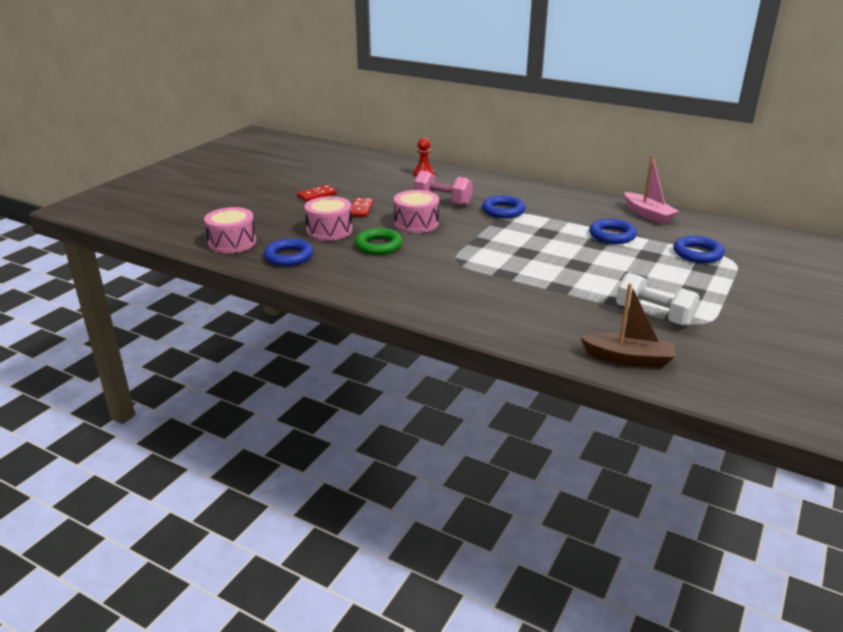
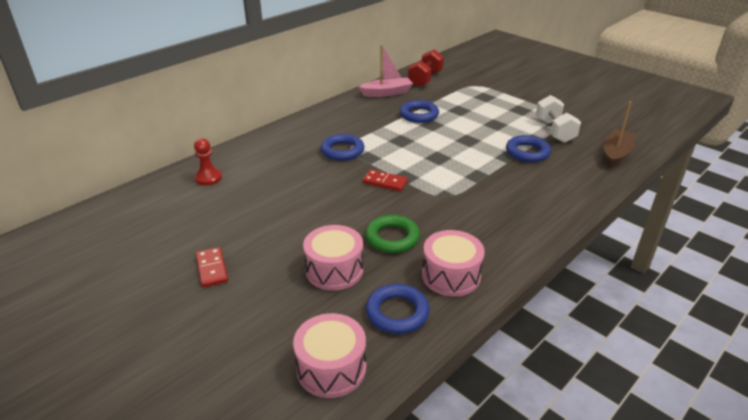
camera: 75 degrees left, 5 degrees up
red domino [351,198,373,217] -> red domino moved to [363,170,408,192]
pink drum [394,190,439,233] -> pink drum moved to [422,230,485,297]
pink dumbbell [414,171,473,206] -> none
white dumbbell [616,273,700,326] -> white dumbbell turned 60 degrees counterclockwise [535,95,581,143]
blue ring [673,236,725,263] -> blue ring moved to [506,135,551,162]
none -> red dumbbell [408,49,444,87]

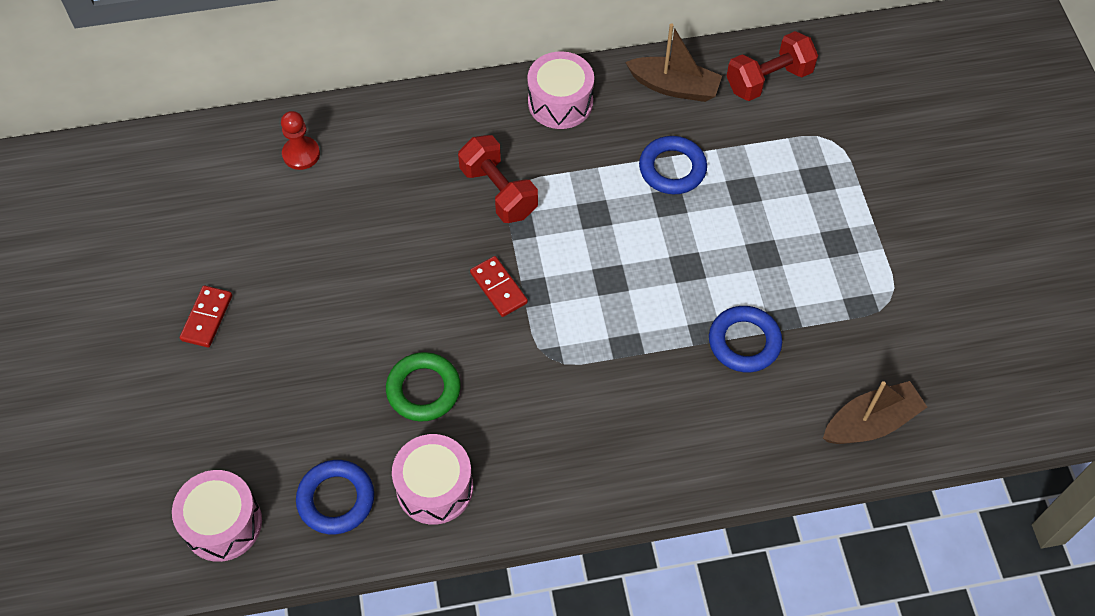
camera: 35 degrees right, 25 degrees up
pink drum [303,225,364,290] -> pink drum moved to [527,51,594,129]
blue ring [320,134,364,161] -> red dumbbell [458,135,538,223]
pink boat [359,45,413,97] -> brown boat [625,23,722,102]
white dumbbell [535,95,581,143] -> none

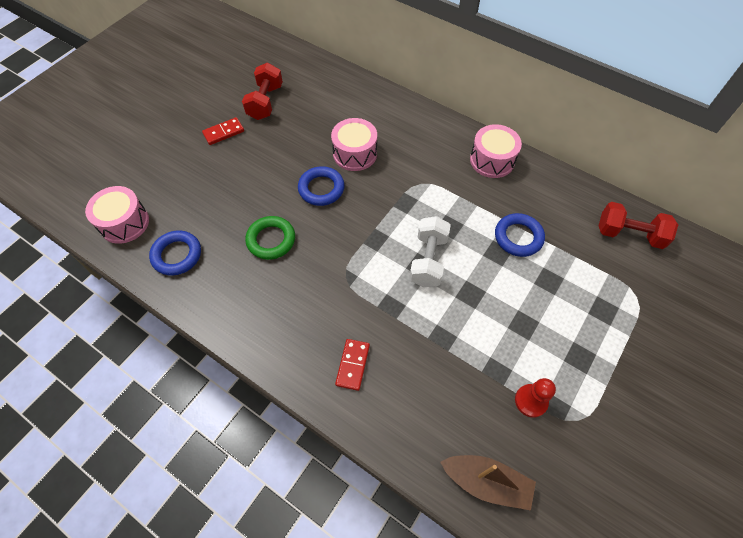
camera: 45 degrees right, 0 degrees up
red pawn [281,111,320,170] -> red pawn moved to [515,378,556,418]
pink drum [392,434,473,525] -> pink drum moved to [331,118,377,171]
red dumbbell [458,135,538,223] -> red dumbbell moved to [242,63,283,120]
red domino [470,256,528,317] -> red domino moved to [335,339,370,391]
brown boat [625,23,722,102] -> none
blue ring [709,306,782,373] -> blue ring moved to [298,166,345,206]
none -> white dumbbell [409,216,451,287]

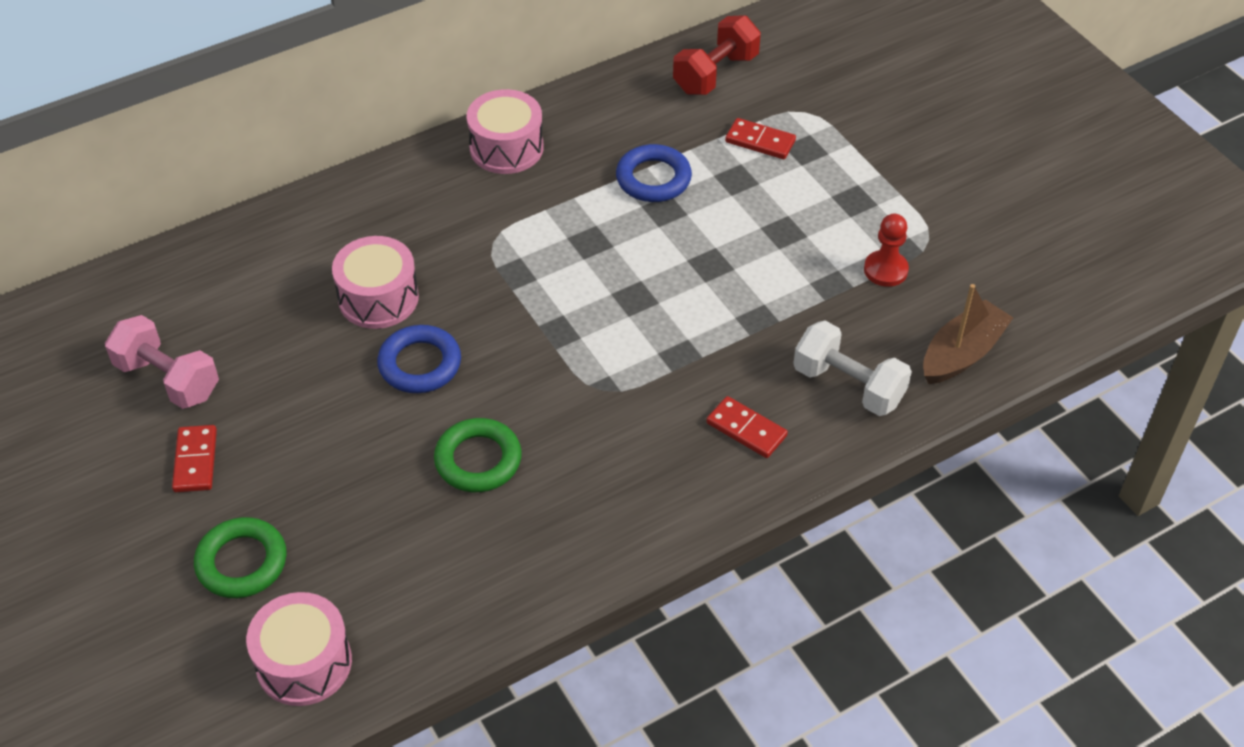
camera: 65 degrees left, 10 degrees down
blue ring [149,231,201,276] -> none
red dumbbell [242,63,283,120] -> pink dumbbell [105,315,219,409]
white dumbbell [409,216,451,287] -> white dumbbell moved to [793,321,912,416]
none -> green ring [194,517,287,598]
none -> red domino [725,118,796,159]

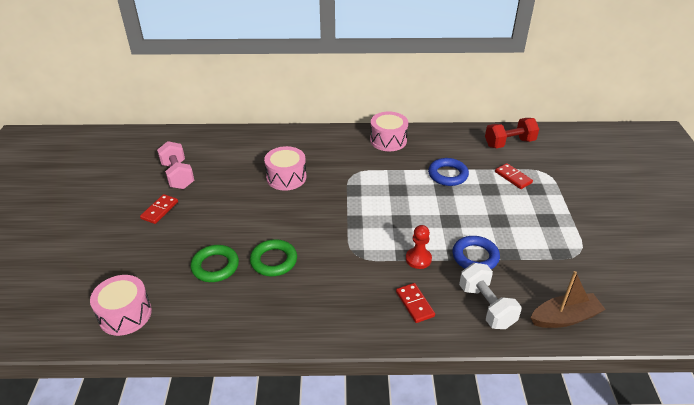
camera: 30 degrees right, 10 degrees down
green ring [194,517,287,598] -> green ring moved to [190,245,239,282]
blue ring [377,325,461,393] -> blue ring moved to [452,236,500,269]
red pawn [864,214,909,287] -> red pawn moved to [406,225,432,269]

